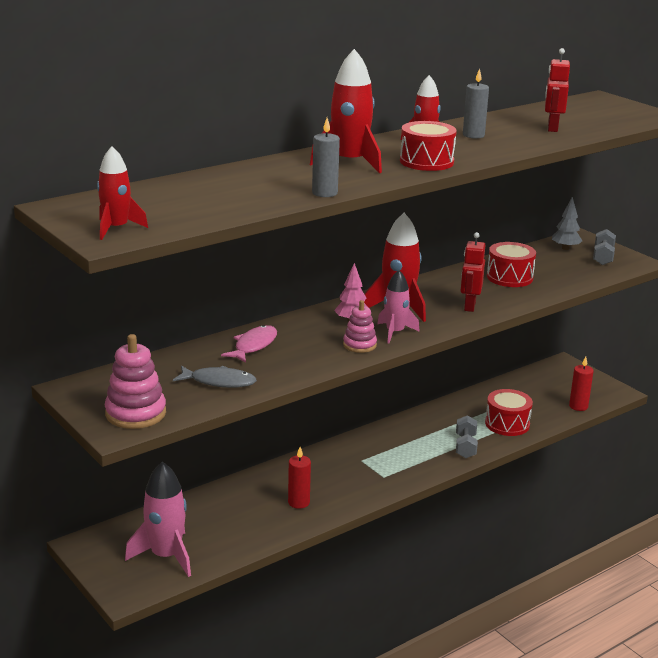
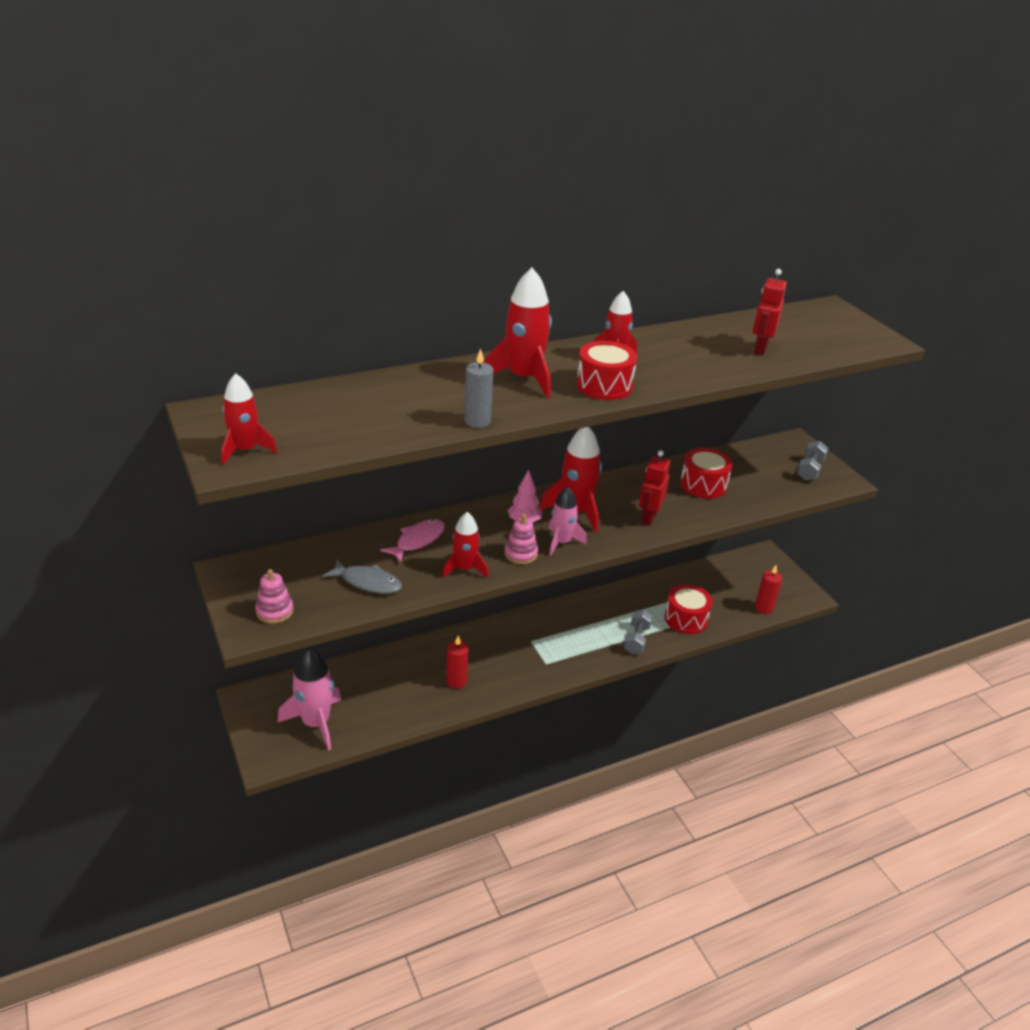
camera: 10 degrees right, 10 degrees up
pink stacking toy [105,334,166,429] -> pink stacking toy [255,569,293,624], size x0.63
grey candle [463,68,489,139] -> none
grey tree [552,197,582,250] -> none
none -> red rocket [442,512,489,578]

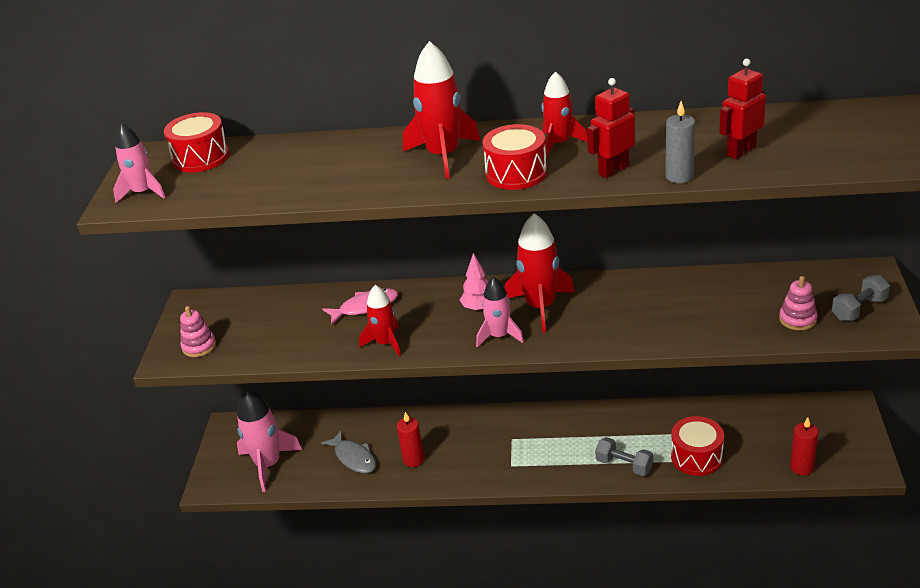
camera: 35 degrees right, 0 degrees up
red rocket [221,373,277,465] -> pink rocket [113,123,166,203]
grey fish [323,559,402,594] -> grey fish moved to [321,431,376,473]
grey candle [464,348,493,428] -> grey candle moved to [665,101,695,183]
pink stacking toy [504,514,538,564] -> pink stacking toy moved to [779,276,817,331]
grey dumbbell [623,609,653,654] -> grey dumbbell turned 75 degrees clockwise [595,437,653,476]
red robot [639,450,670,525] -> red robot moved to [587,78,635,178]
red drum [680,448,733,499] -> red drum moved to [164,112,229,172]

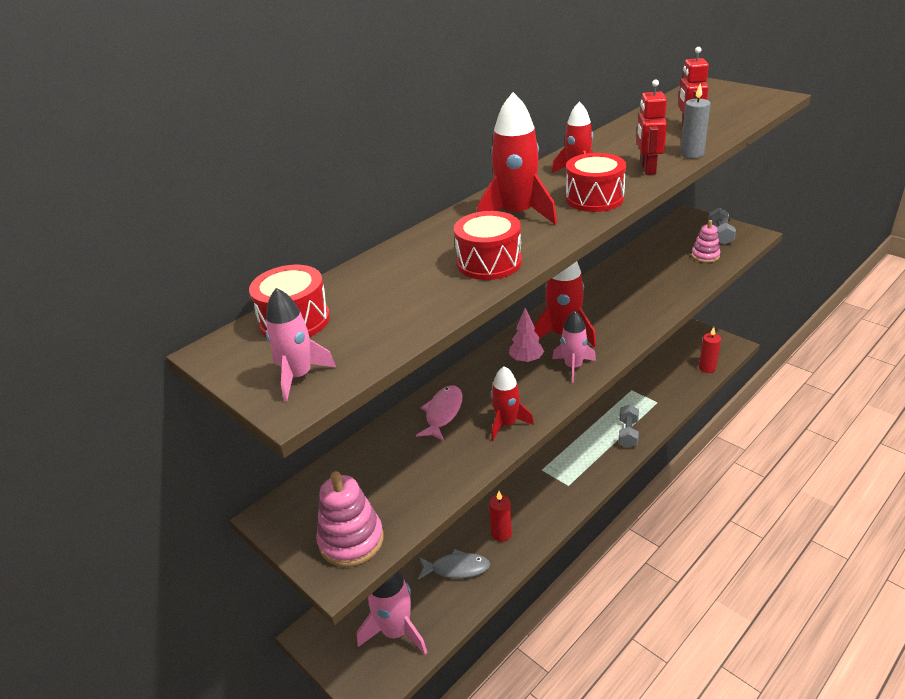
camera: 50 degrees left, 0 degrees up
pink stacking toy [180,306,216,357] -> pink stacking toy [316,471,384,567], size x1.59
grey dumbbell [595,437,653,476] -> grey dumbbell turned 60 degrees counterclockwise [618,405,639,448]
red drum [671,416,724,476] -> red drum moved to [454,211,522,280]

